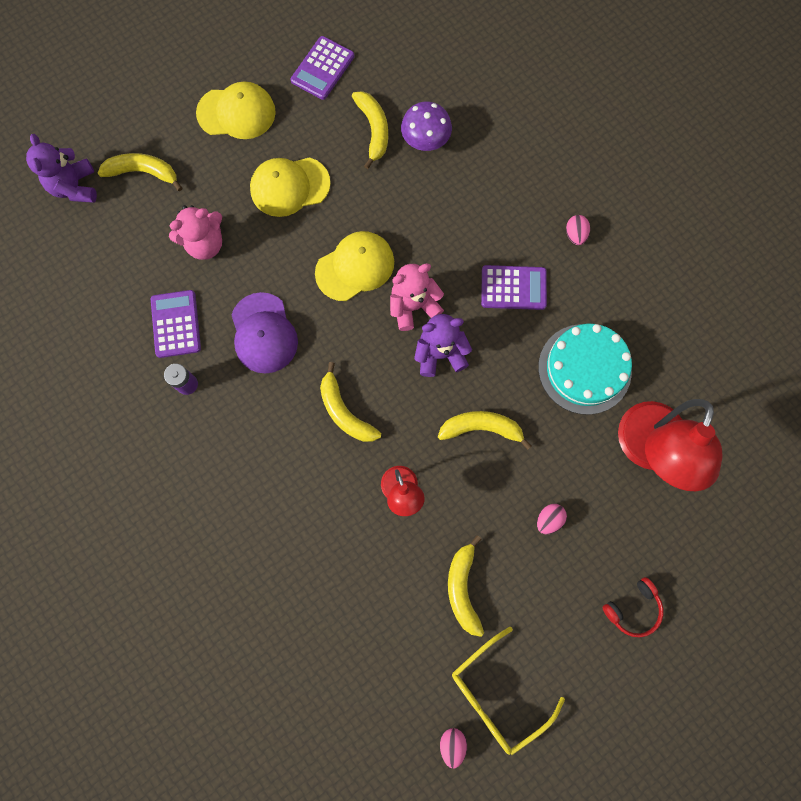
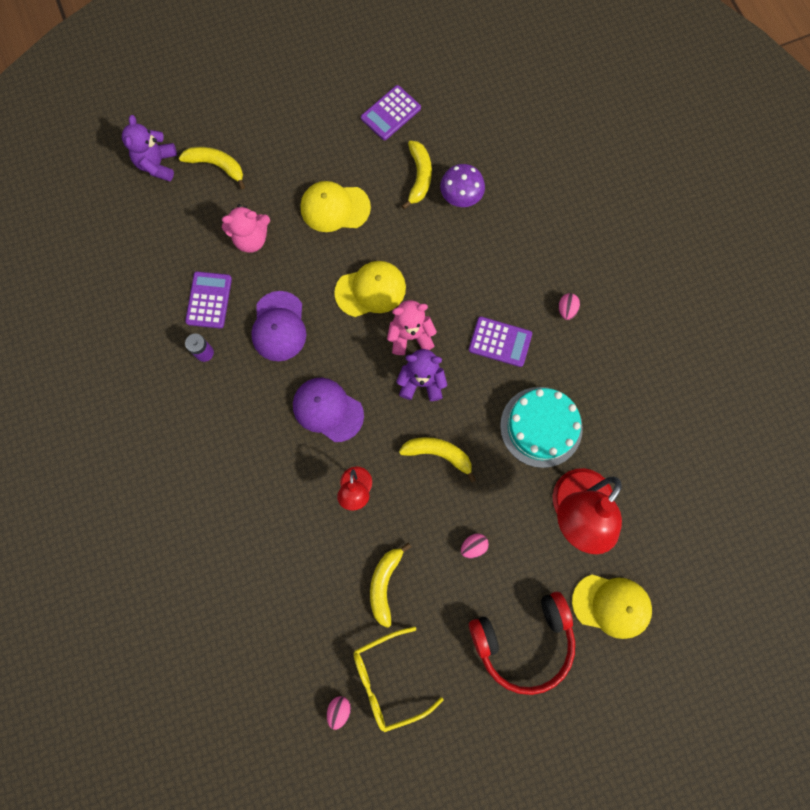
camera: 15 degrees right, 0 degrees up
yellow cap [196,81,276,139] -> yellow cap moved to [572,575,652,639]
yellow banana [320,362,381,442] -> purple cap [293,378,364,442]
red headphones [602,577,664,637] -> red headphones [469,592,575,695], size x2.05

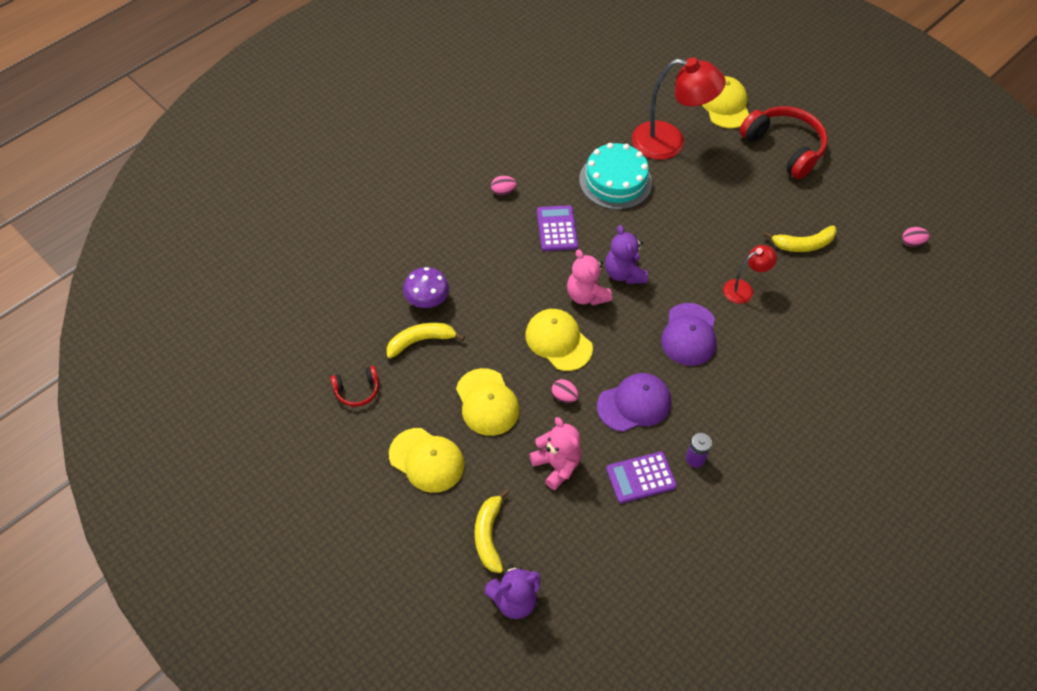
camera: 115 degrees left, 20 degrees down
yellow glasses [354,626,443,732] -> none
purple calculator [361,85,421,140] -> red headphones [331,366,379,407]
yellow banana [399,437,476,482] -> none
pink egg [461,533,489,558] -> pink egg moved to [552,379,579,403]
none -> yellow cap [389,428,464,493]

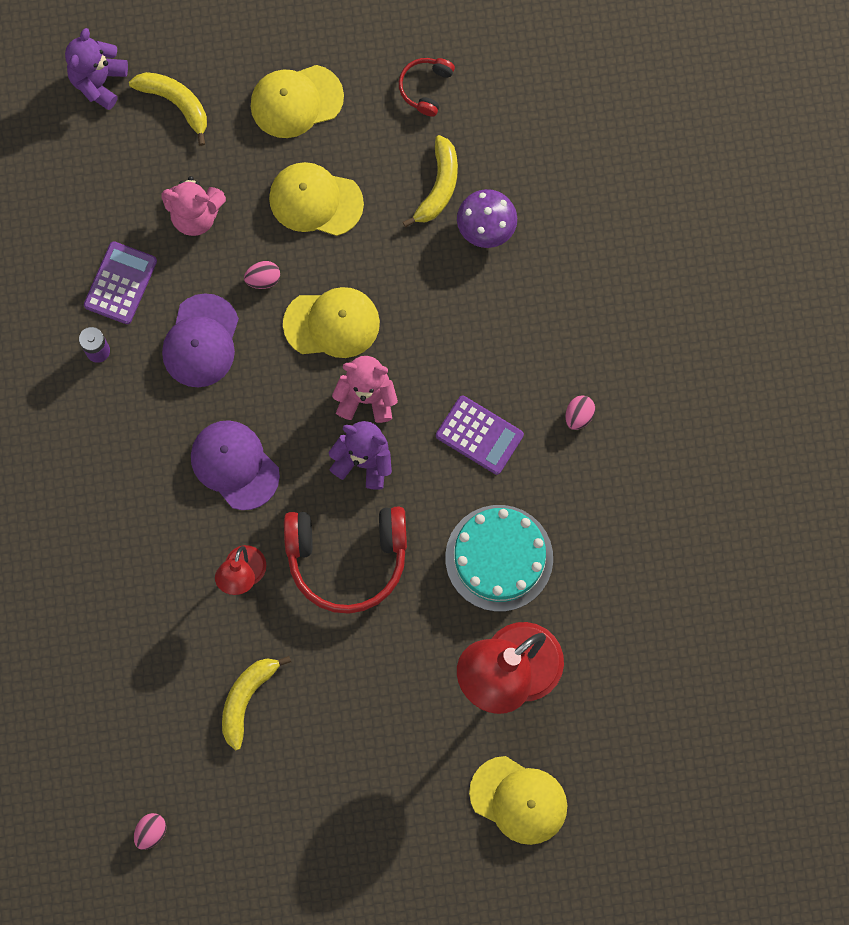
camera: 130 degrees right, 20 degrees up
red headphones [740,106,828,179] -> red headphones moved to [284,506,407,614]

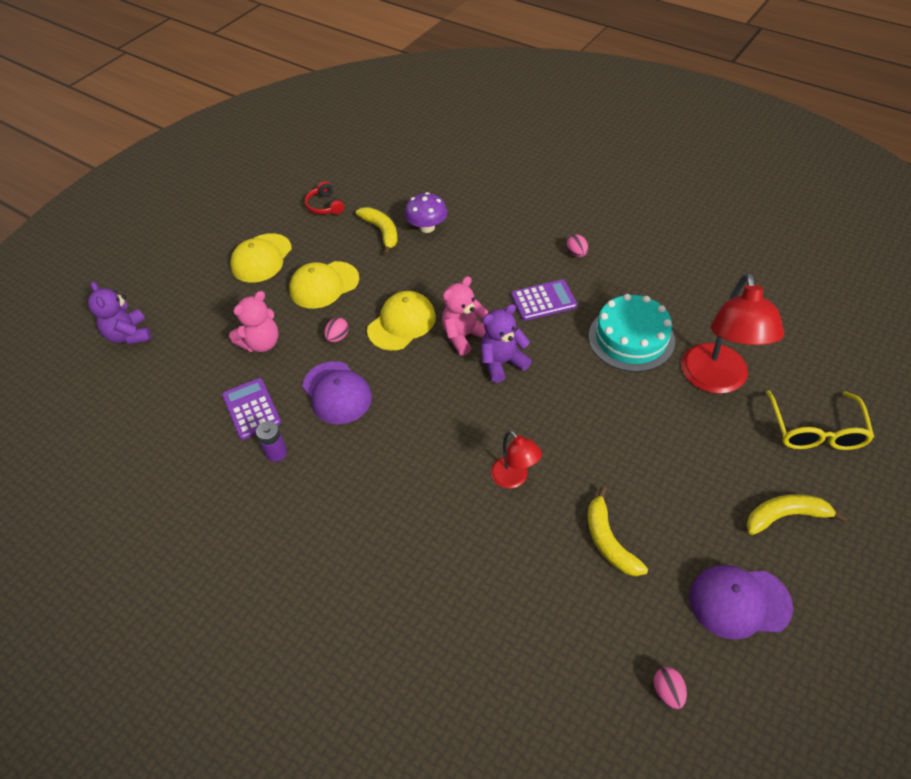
camera: 45 degrees left, 25 degrees down
yellow banana [129,72,207,146] -> yellow banana moved to [746,494,848,535]
purple cap [191,420,280,510] -> purple cap moved to [689,565,793,640]
red headphones [284,506,407,614] -> none
yellow cap [469,756,567,845] -> yellow glasses [766,390,874,450]

